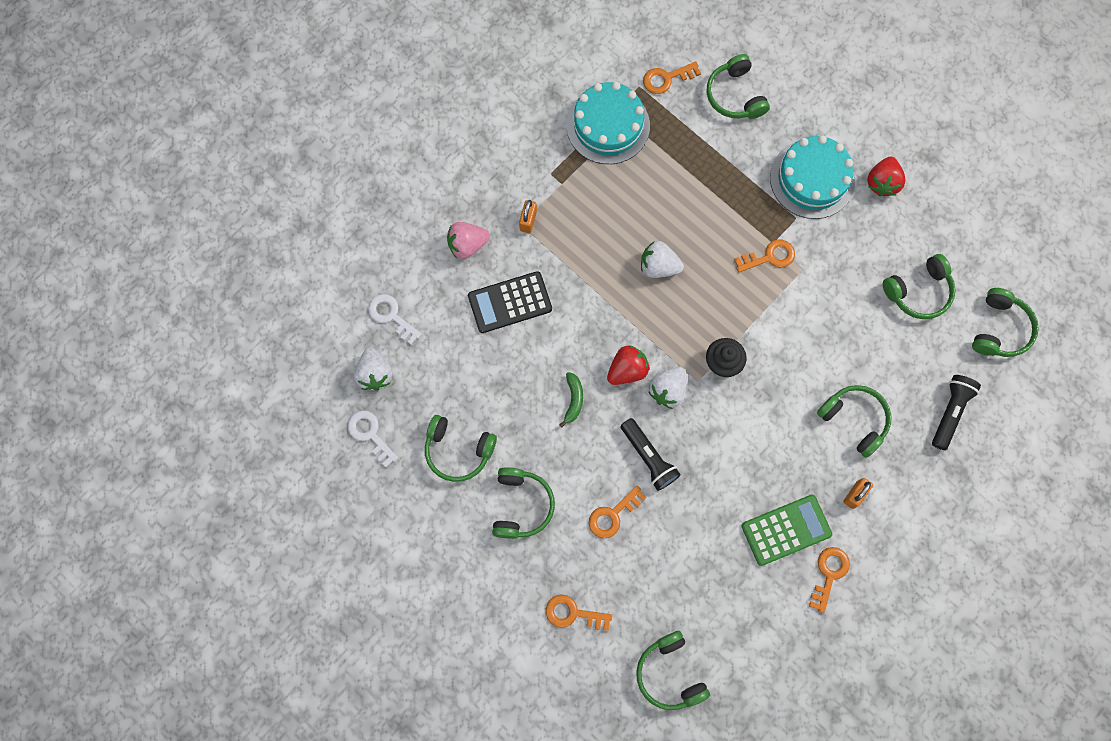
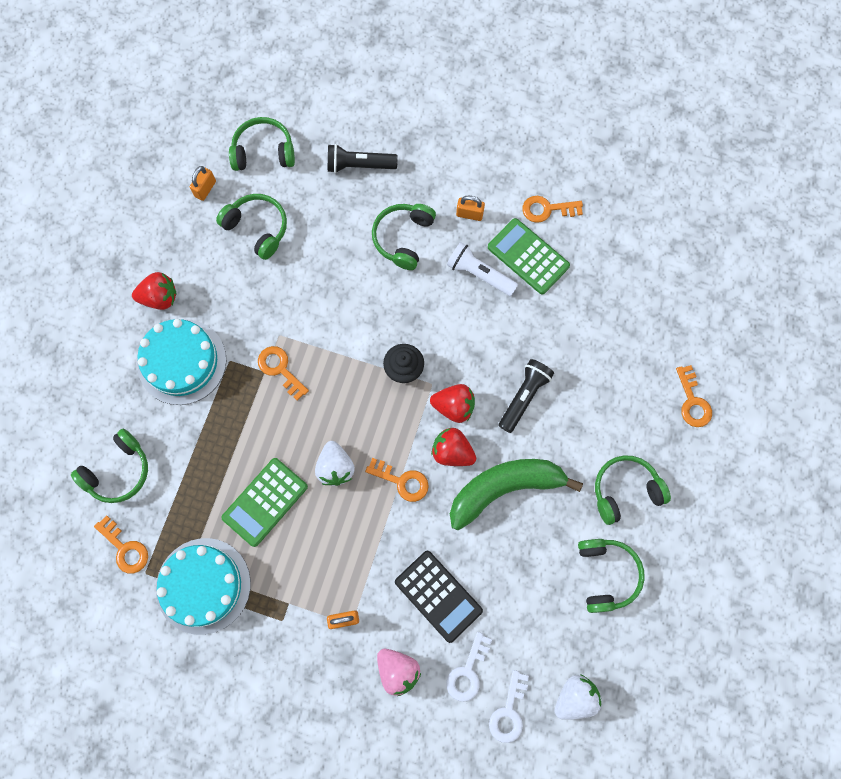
camera: 115 degrees left, 0 degrees up
white key [348,411,398,467] -> white key moved to [446,632,492,702]
green banana [559,372,583,427] -> green banana [450,459,583,530], size x2.34
orange key [589,486,647,538] -> orange key moved to [365,458,429,502]
green headphones [636,631,710,710] -> none
white strawberry [648,367,687,409] -> red strawberry [430,384,475,423]
none -> orange padlock [190,166,216,201]
none -> green calculator [221,458,308,547]
none -> white flashlight [447,242,518,296]

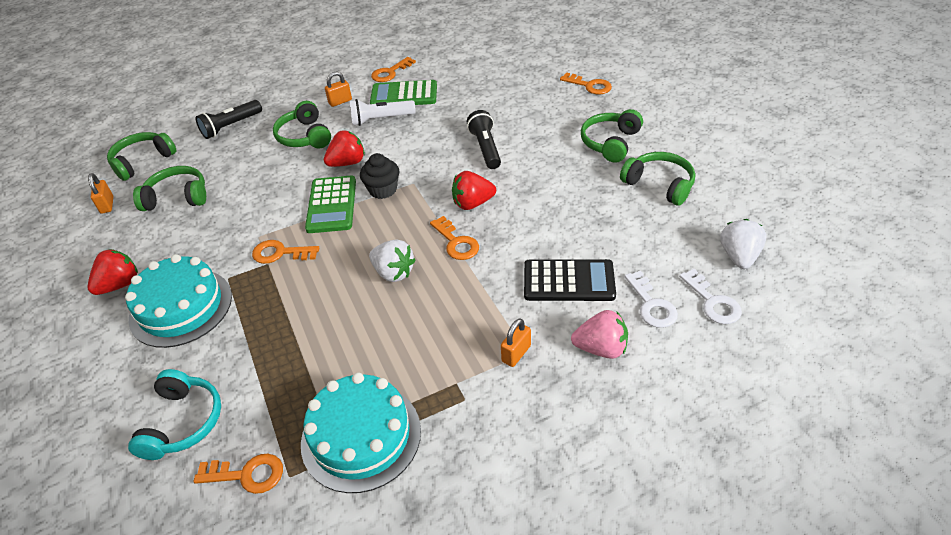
camera: 40 degrees left, 30 degrees down
green headphones [71,429,148,503] -> turquoise headphones [128,369,221,460]
green calculator [221,458,308,547] -> green calculator moved to [305,176,356,233]
orange key [365,458,429,502] -> orange key turned 75 degrees clockwise [430,216,479,260]
red strawberry [430,384,475,423] -> red strawberry moved to [324,130,365,167]
green banana [450,459,583,530] -> none

